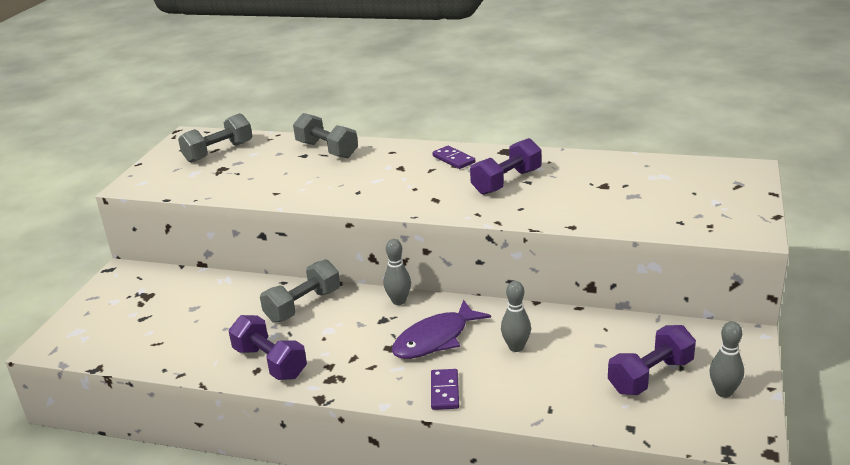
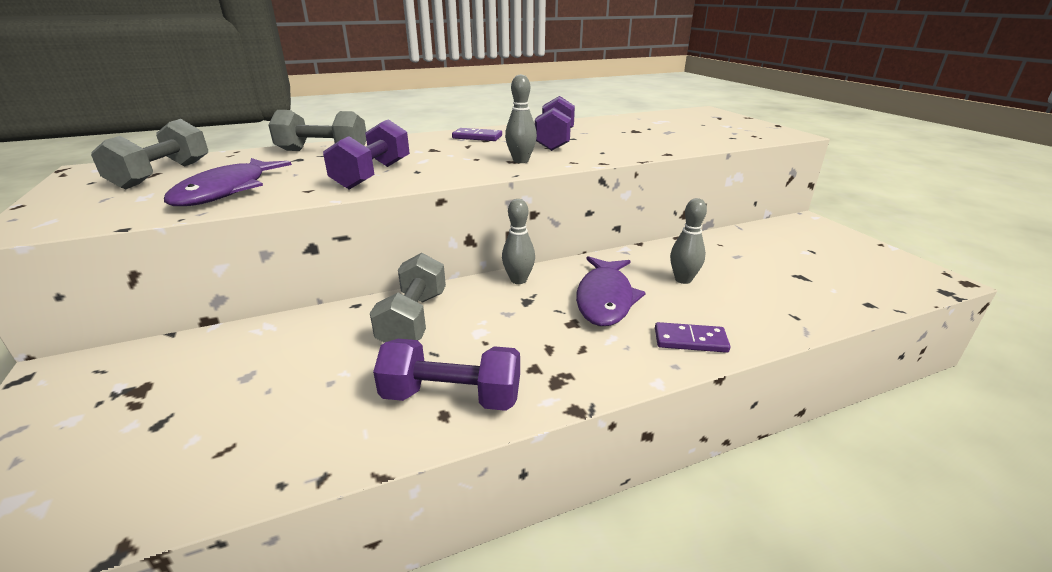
camera: 40 degrees left, 0 degrees up
purple domino [431,369,459,410] -> purple domino turned 45 degrees counterclockwise [655,322,730,353]
purple dumbbell [608,325,696,395] -> purple dumbbell moved to [323,119,410,190]
grey bowling pin [710,321,744,398] -> grey bowling pin moved to [505,74,537,163]
none -> purple fish [164,158,292,206]

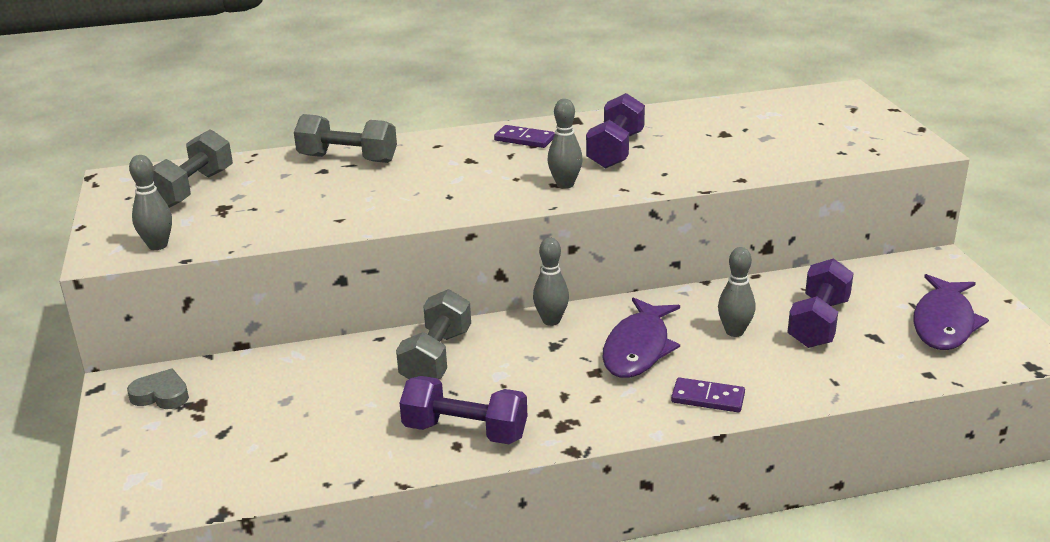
camera: 10 degrees right, 0 degrees up
purple fish [164,158,292,206] -> purple fish moved to [913,274,989,350]
purple dumbbell [323,119,410,190] -> purple dumbbell moved to [787,258,854,348]
none -> grey heart [127,368,189,409]
none -> grey bowling pin [129,155,172,250]

